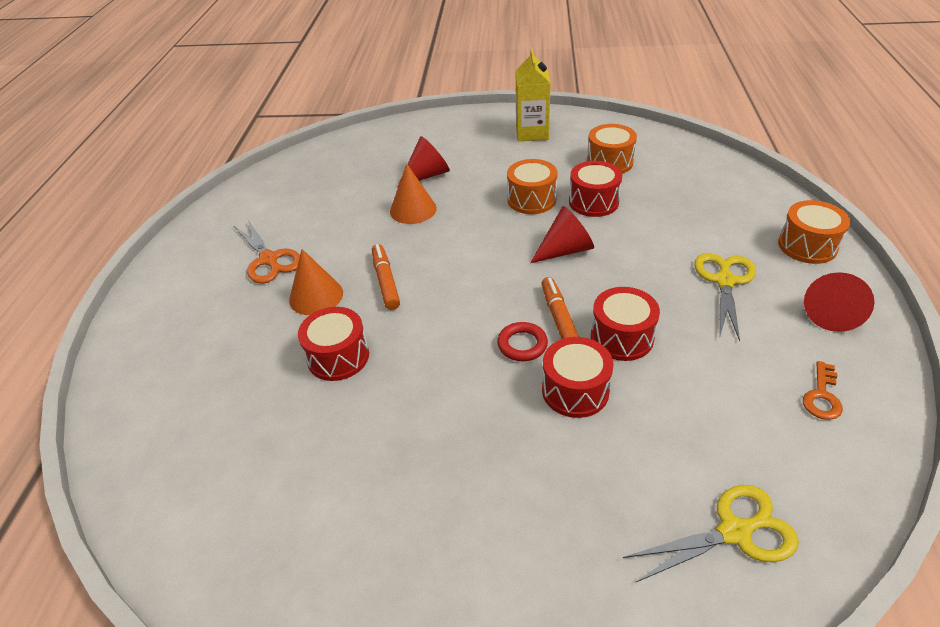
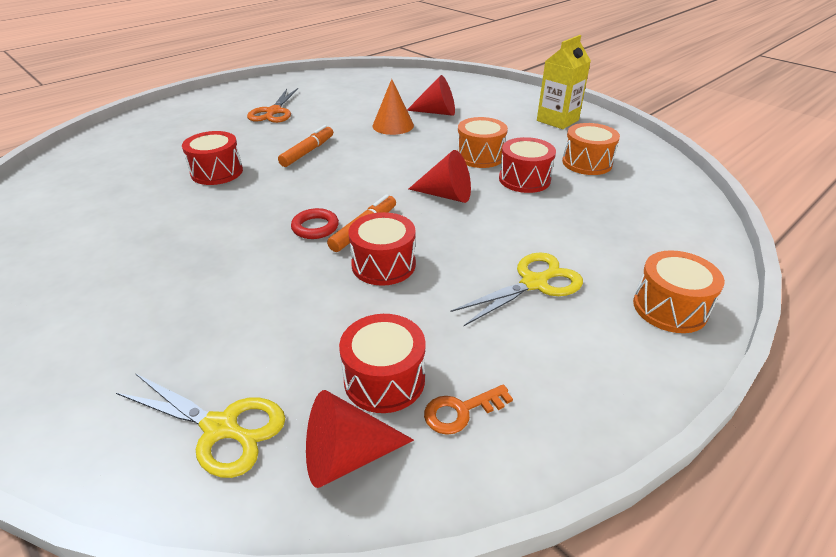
camera: 40 degrees right, 5 degrees down
orange cone [289,249,343,315] -> none
red drum [542,337,614,418] -> red drum moved to [339,314,426,413]
red cone [804,272,875,332] -> red cone moved to [306,390,414,488]

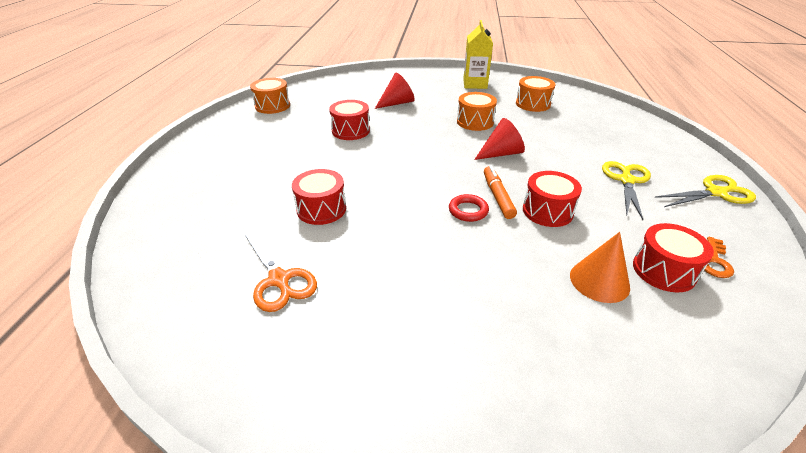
camera: 40 degrees left, 0 degrees up
yellow scissors [116,373,285,478] -> yellow scissors moved to [654,175,756,207]
orange scissors [247,88,298,123] -> orange scissors moved to [245,228,317,312]
orange marker [278,125,333,167] -> none
red cone [306,390,414,488] -> none
orange cone [372,79,414,135] -> orange cone moved to [570,232,630,303]
red drum [499,137,556,193] -> red drum moved to [329,100,370,140]
orange drum [633,250,725,333] -> orange drum moved to [250,78,290,114]

